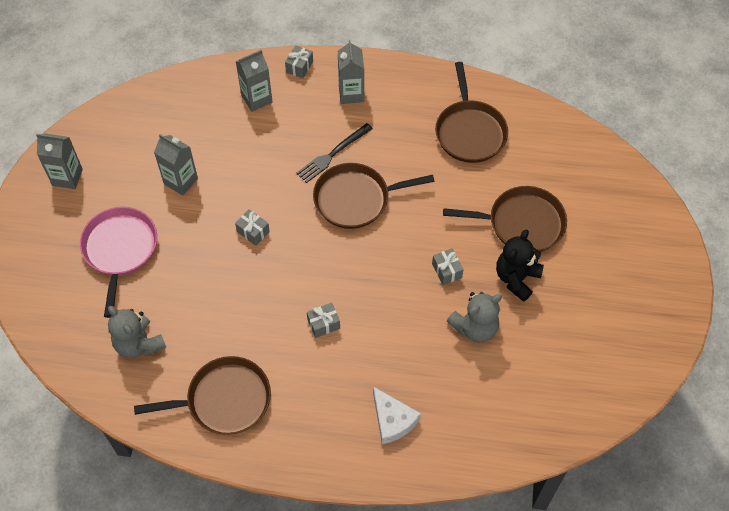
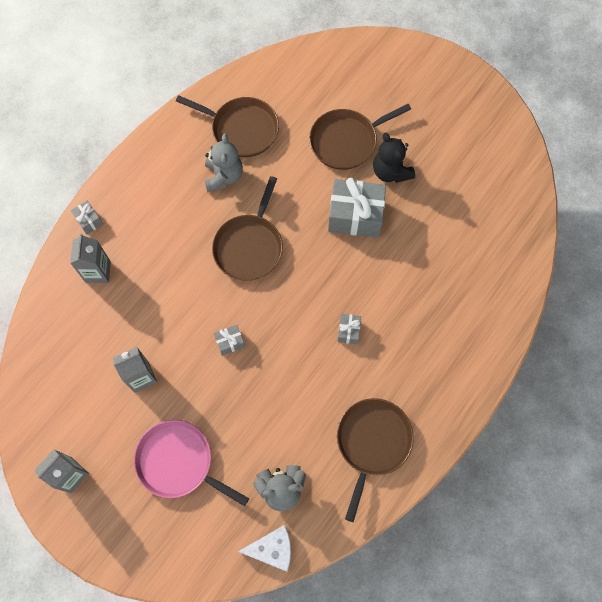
camera: 60 degrees left, 10 degrees up
black fork [296,123,373,183] -> none
grey carton [338,40,364,104] -> none
white cheese [373,386,421,444] -> white cheese moved to [238,525,291,572]
grey gift [432,248,464,285] -> grey gift [328,178,386,238], size x2.17
brown pan [443,186,567,252] -> brown pan turned 150 degrees counterclockwise [309,104,411,170]
grey teddy bear [447,292,502,343] -> grey teddy bear moved to [204,134,243,192]

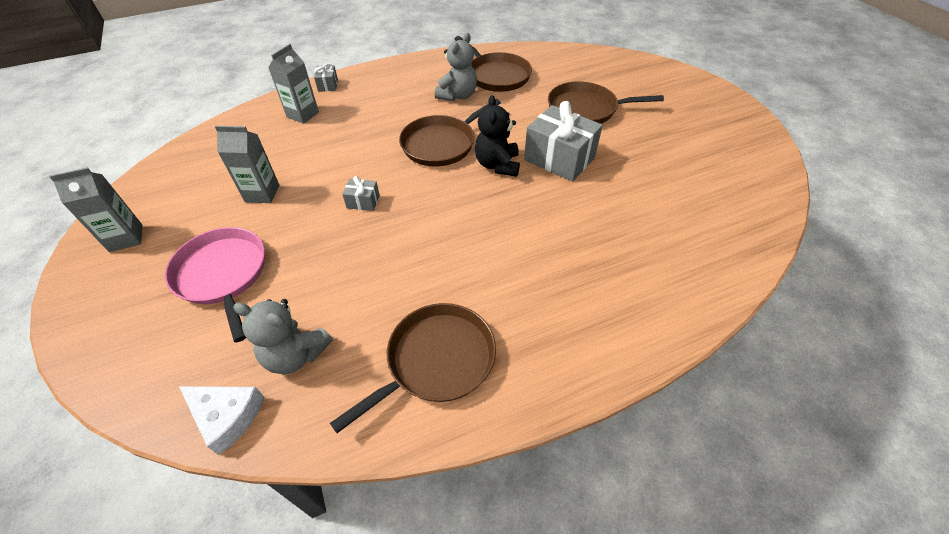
camera: 30 degrees right, 20 degrees down
grey gift [338,314,361,344] -> none
black teddy bear [373,133,415,183] -> black teddy bear moved to [475,95,520,177]

